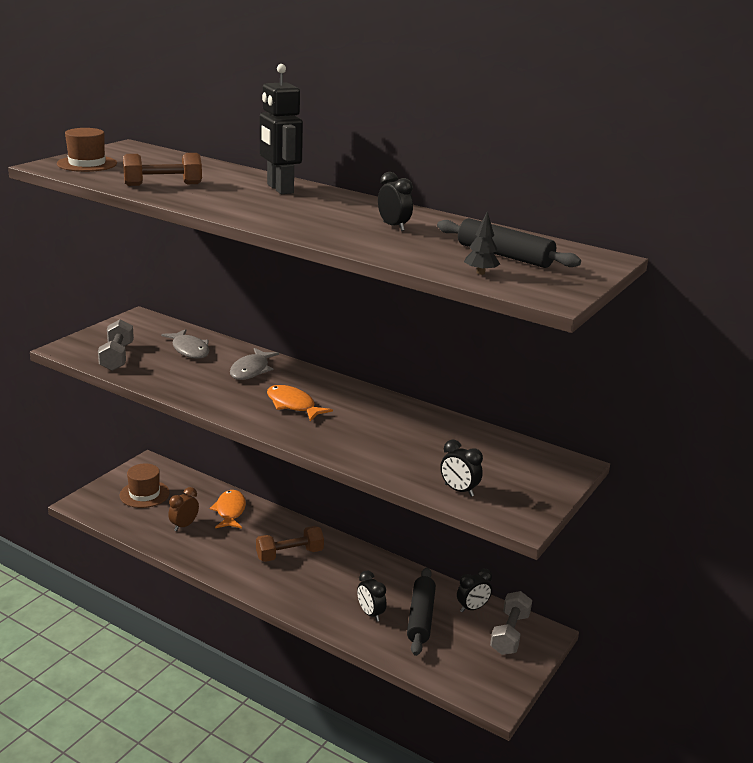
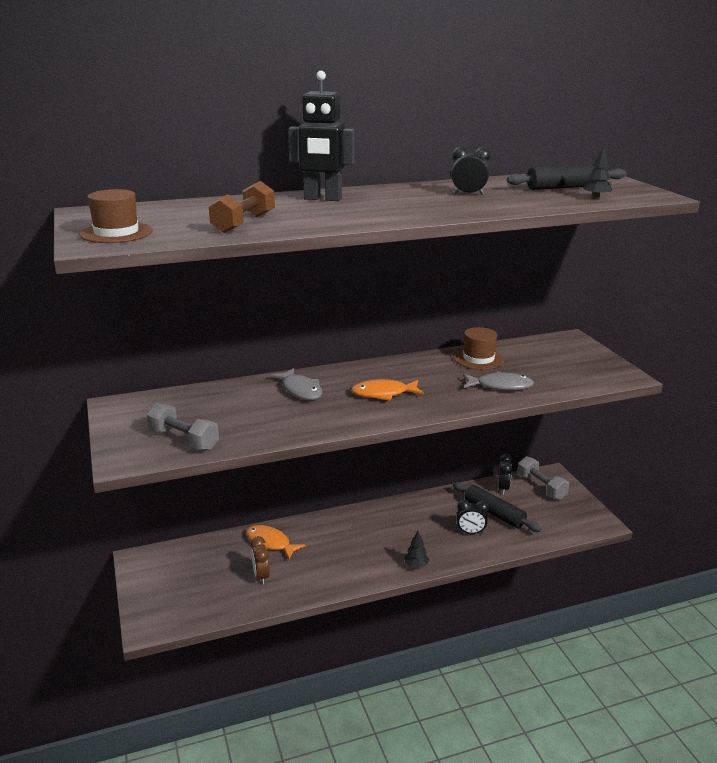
camera: 50 degrees left, 0 degrees up
brown hat [120,464,170,508] -> brown hat moved to [453,327,504,370]
grey fish [161,329,209,359] -> grey fish moved to [463,371,534,391]
brown dumbbell [256,526,324,562] -> none
black clock [440,439,483,497] -> none
none -> black tree [404,531,429,568]

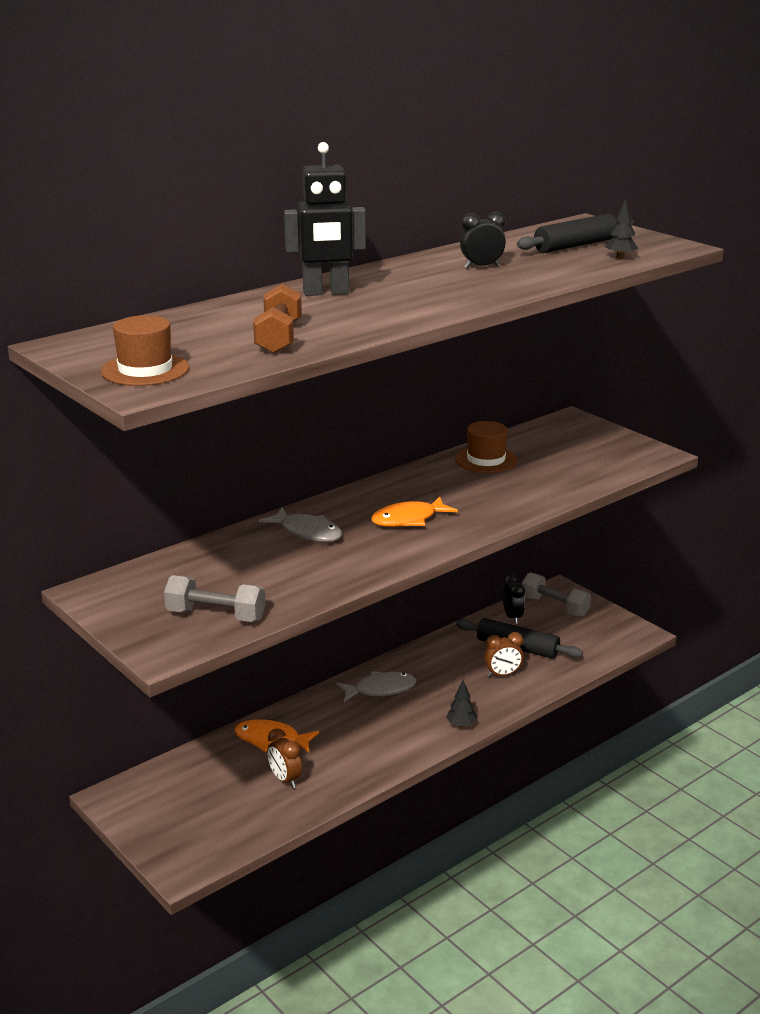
camera: 20 degrees left, 0 degrees up
black clock [456,499,489,534] -> brown clock [484,632,523,677]
grey fish [463,371,534,391] -> grey fish moved to [336,671,416,702]

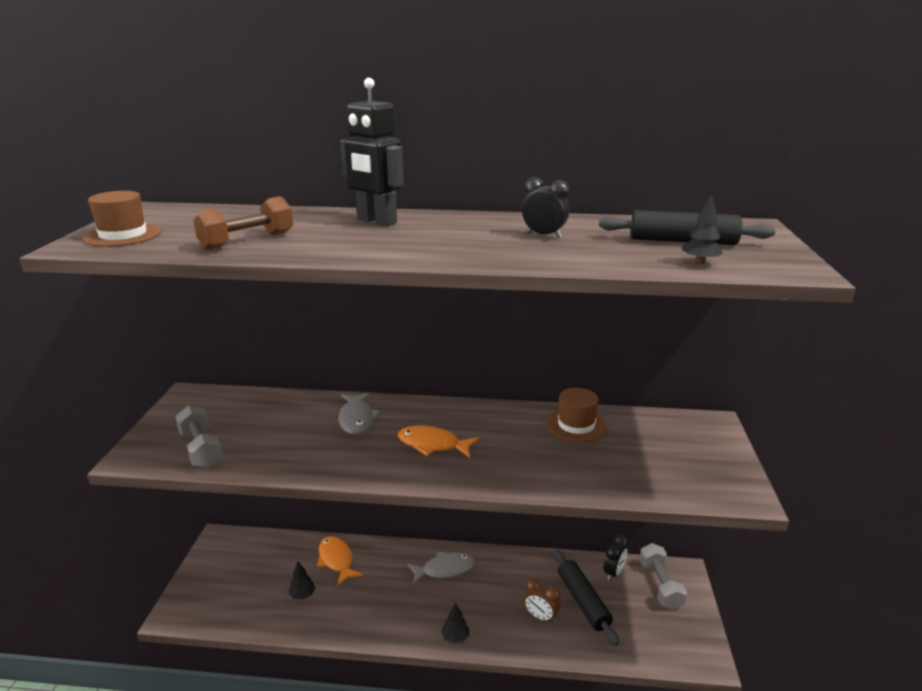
camera: 45 degrees right, 0 degrees up
brown clock [267,728,302,788] -> black tree [288,561,315,600]
grey fish [336,671,416,702] -> grey fish turned 45 degrees counterclockwise [407,552,475,585]

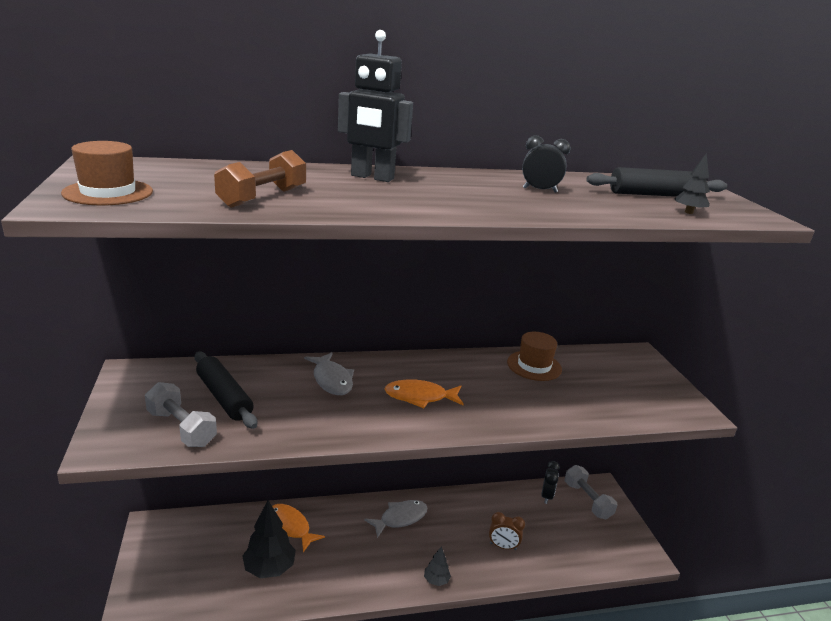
camera: 20 degrees left, 0 degrees up
black tree [288,561,315,600] -> black tree [242,500,296,578], size x1.90
black rolling pin [554,549,619,646] -> black rolling pin moved to [194,351,257,429]

